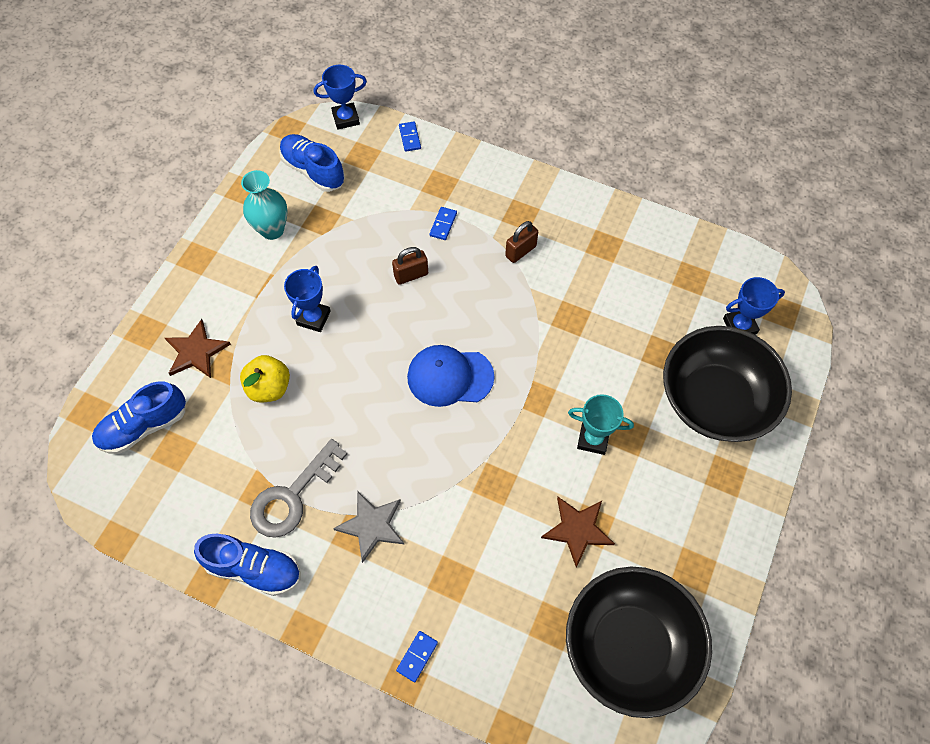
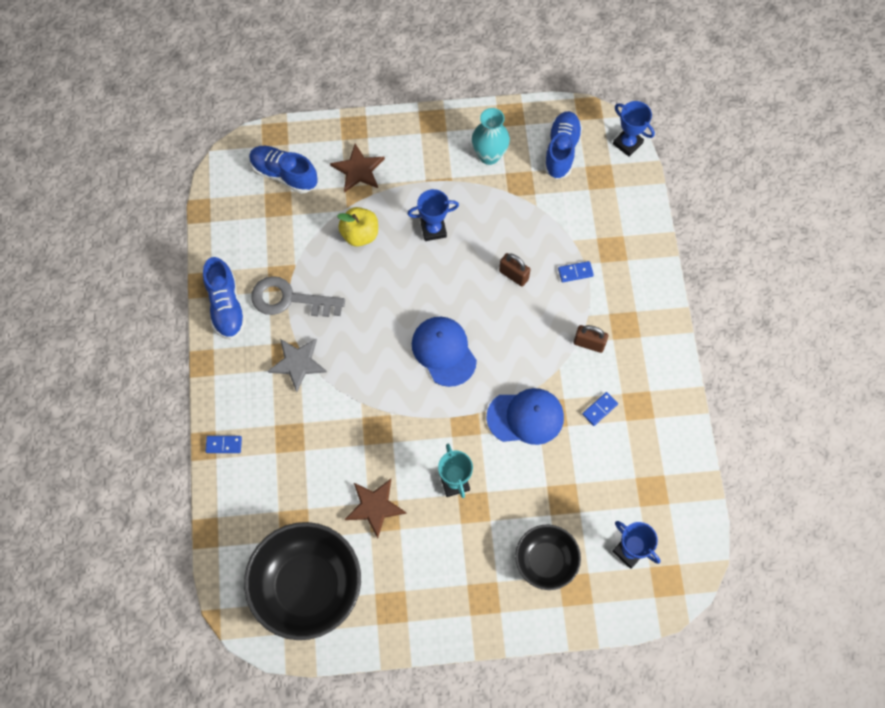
camera: 60 degrees right, 5 degrees up
blue domino [399,122,421,152] -> blue domino moved to [582,392,618,426]
black bowl [663,326,792,442] -> black bowl [515,524,581,590], size x0.57
none -> blue cap [486,388,564,445]

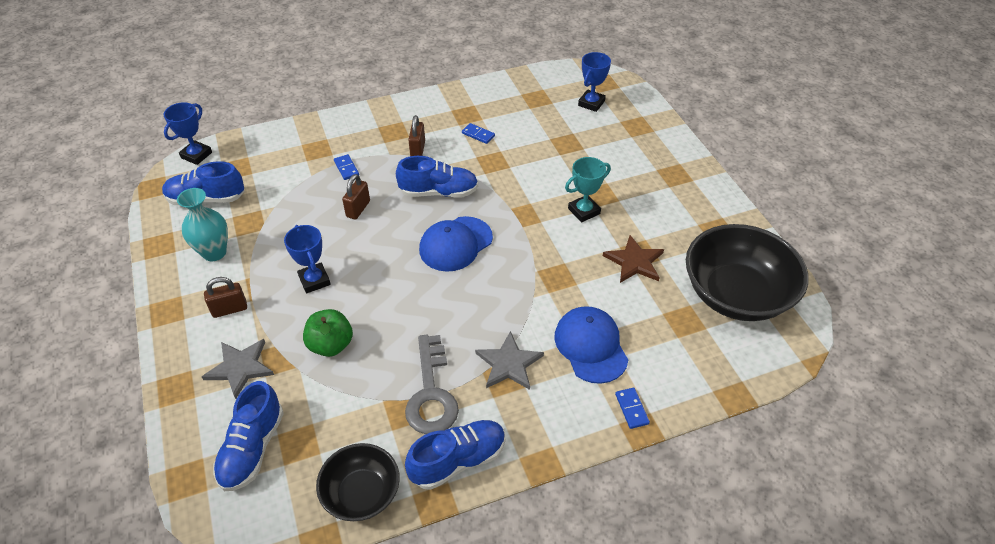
camera: 105 degrees left, 20 degrees down
brown star [330,144,385,193] -> grey star [202,339,274,399]
yellow apple [337,207,378,247] -> green apple [303,309,353,357]
blue cap [486,388,564,445] -> blue cap moved to [554,306,628,384]
black bowl [515,524,581,590] -> black bowl moved to [316,443,400,521]
none -> brown padlock [204,277,247,318]
none -> blue shoe [396,156,478,198]

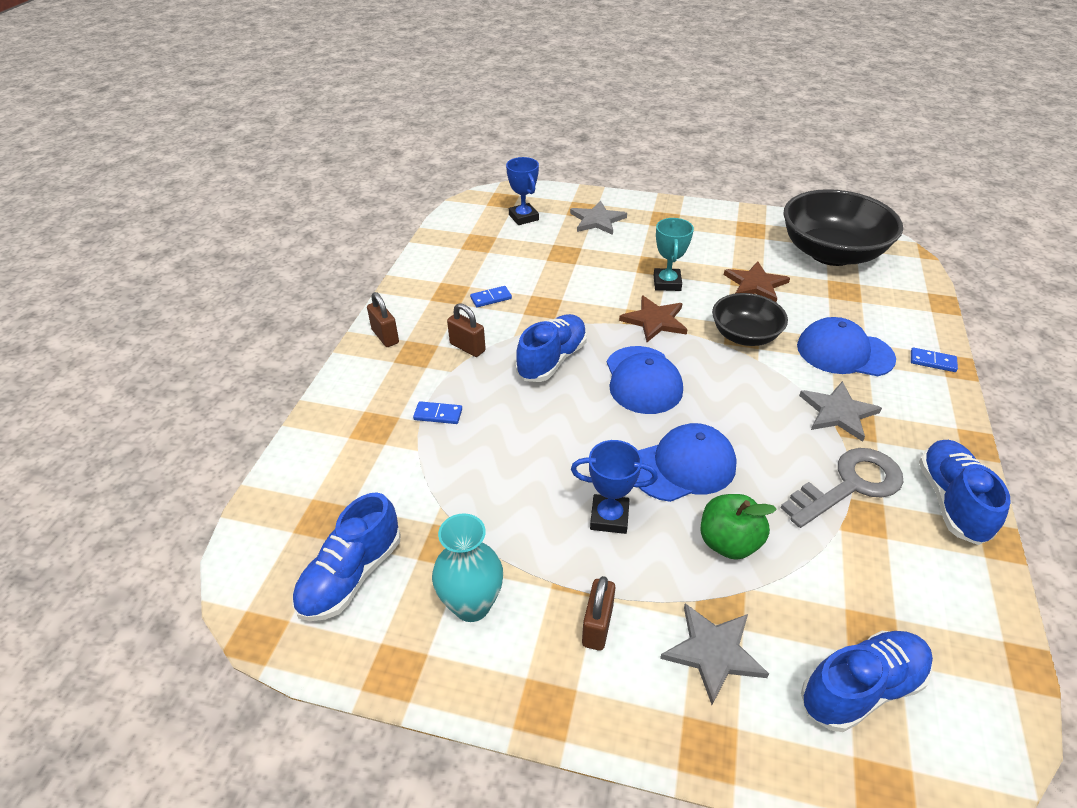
camera: 55 degrees left, 5 degrees down
blue trophy [164,102,212,165] -> none
blue shoe [213,381,284,491] -> blue shoe turned 75 degrees counterclockwise [801,631,933,732]
black bowl [316,443,400,521] -> black bowl moved to [712,293,788,346]
brown padlock [342,174,370,220] -> brown padlock moved to [367,292,399,347]
grey key [405,335,459,434] -> grey key turned 60 degrees counterclockwise [781,448,904,528]
none -> grey star [570,201,627,235]
none -> brown star [619,296,688,342]
none -> blue cap [636,423,737,502]

